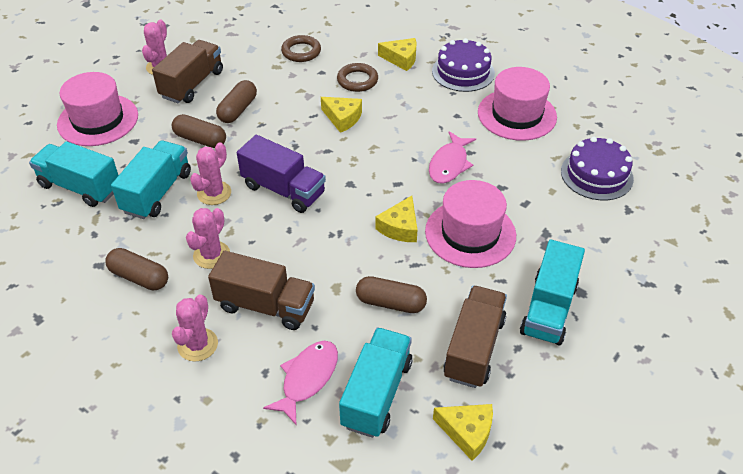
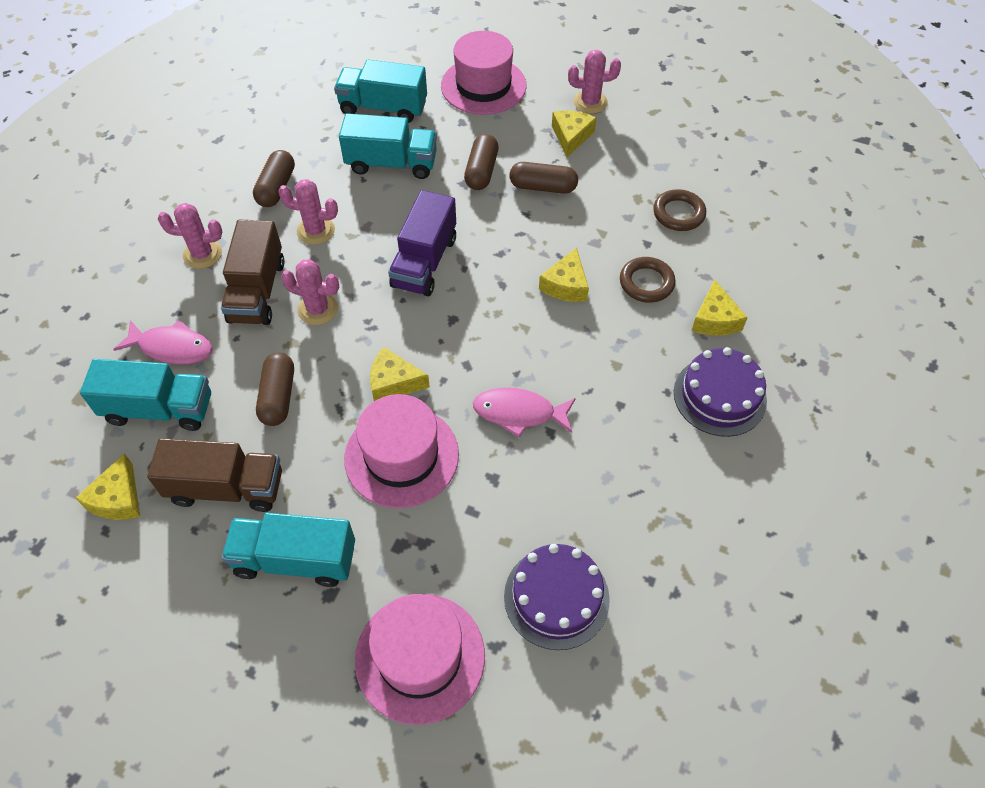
camera: 75 degrees right, 10 degrees up
turquoise truck [29,141,119,207] -> turquoise truck turned 90 degrees counterclockwise [334,59,427,123]
brown truck [152,40,223,103] -> yellow cheese [552,110,597,157]
pink cactus [190,142,231,205] -> pink cactus moved to [281,259,339,325]
pink hat [478,67,557,141] -> pink hat moved to [355,594,485,725]

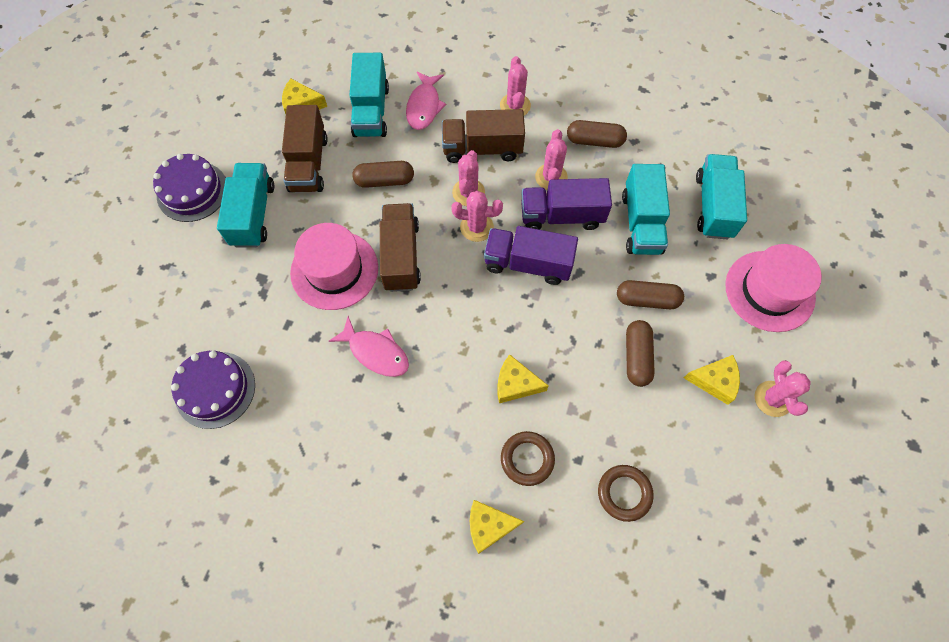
camera: 85 degrees right, 10 degrees up
pink hat [355,594,485,725] -> none
yellow cheese [370,347,430,401] -> brown truck [380,203,421,292]
pink fish [473,388,576,438] -> pink fish turned 120 degrees clockwise [329,316,409,377]
purple cake [674,347,767,437] -> purple cake moved to [153,154,226,222]
none -> pink cactus [451,191,503,242]
none -> purple truck [521,178,612,230]

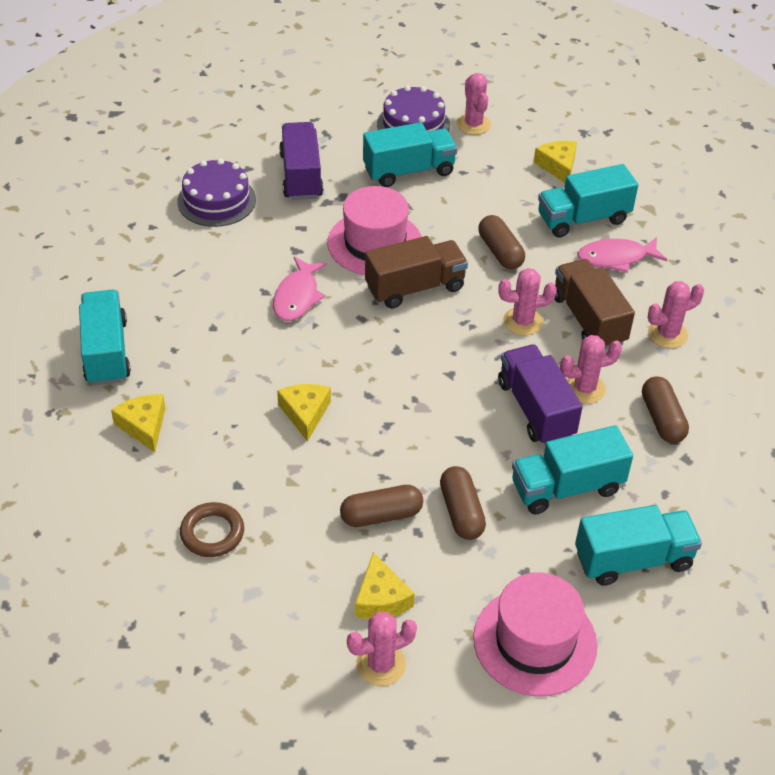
camera: 70 degrees right, 20 degrees down
brown truck [282,105,328,192] -> none
pink cactus [451,191,503,242] -> pink cactus moved to [457,73,491,135]
purple truck [484,226,578,285] -> purple truck moved to [279,122,323,200]
brown ring [501,431,555,486] -> none
none -> turquoise truck [79,290,131,385]

